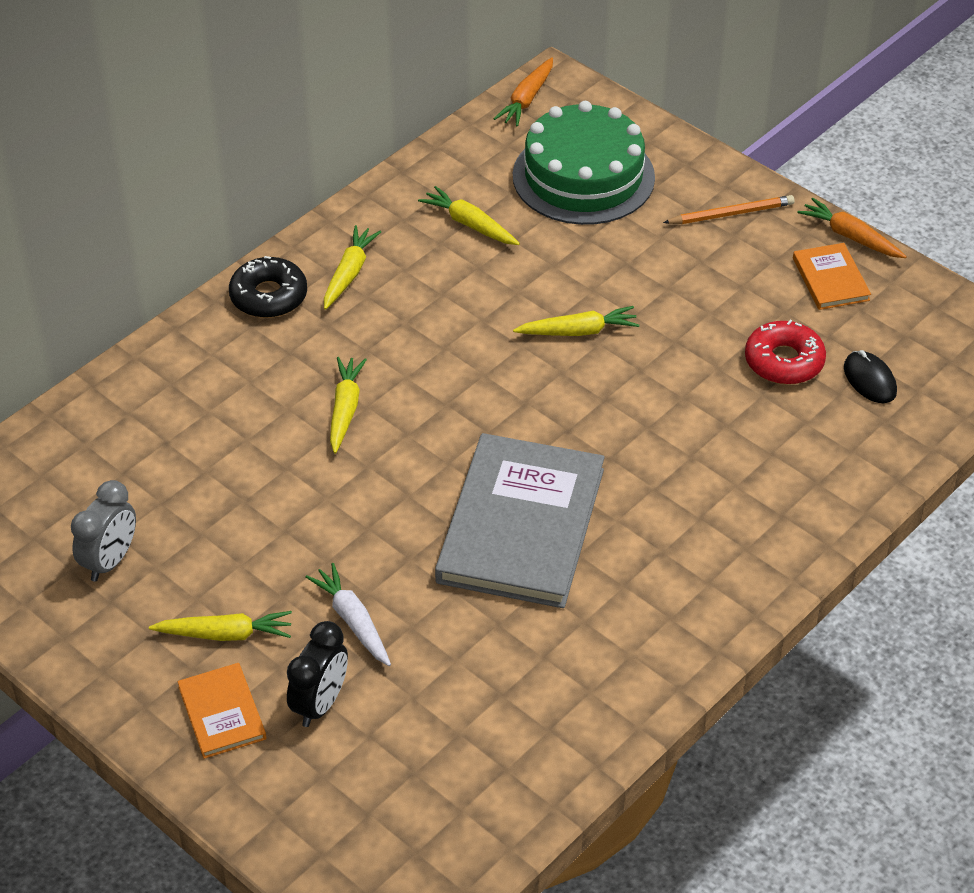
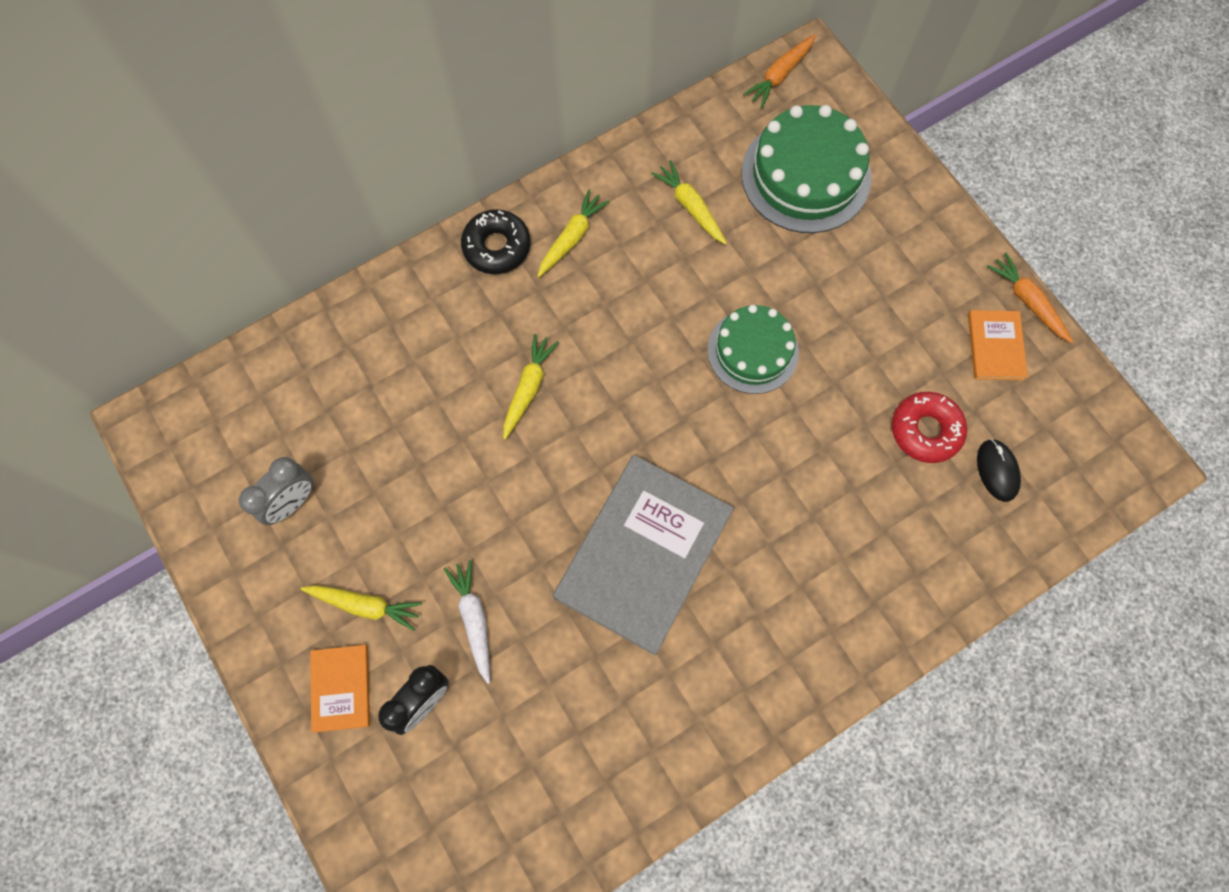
camera: 15 degrees right, 25 degrees up
yellow carrot [513,306,639,336] -> green cake [708,305,799,394]
orange pencil [663,195,795,224] -> none

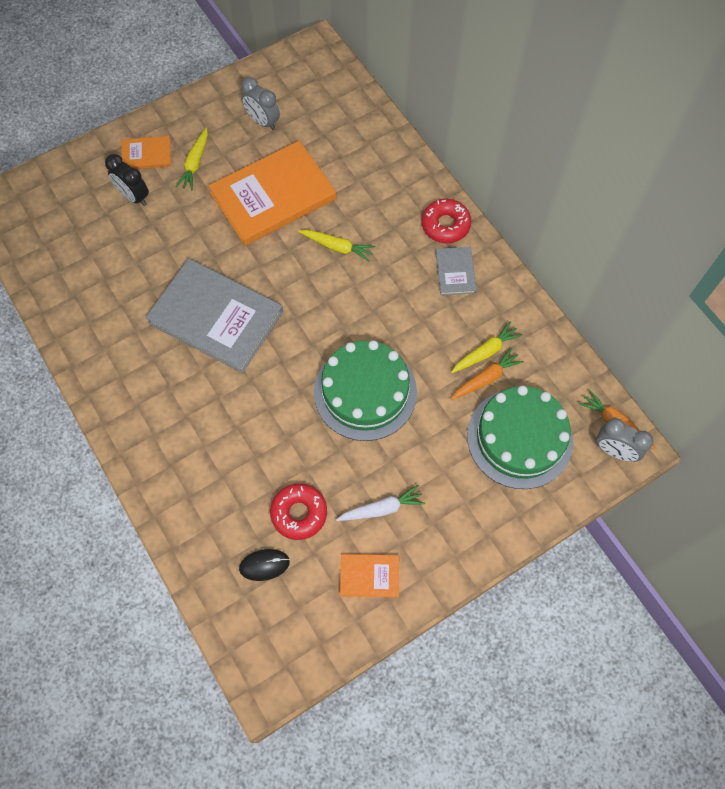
camera: 90 degrees right, 5 degrees down
white carrot [444,560,490,684] -> white carrot moved to [336,485,425,521]
black donut [461,209,531,274] -> red donut [422,199,471,243]
yellow carrot [538,189,610,277] -> grey book [436,247,477,295]
green cake [708,305,799,394] -> green cake [314,340,417,441], size x1.51
orange carrot [987,253,1073,343] -> orange carrot moved to [451,348,524,400]
none -> orange book [208,141,336,246]
none -> grey clock [596,418,653,462]

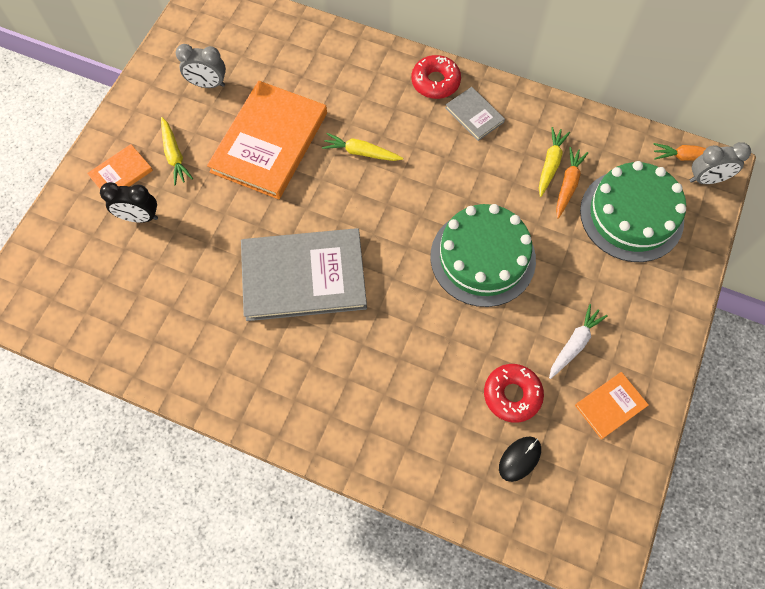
camera: 35 degrees left, 0 degrees up
yellow carrot [298,230,375,262] -> yellow carrot turned 150 degrees counterclockwise [322,133,403,161]

